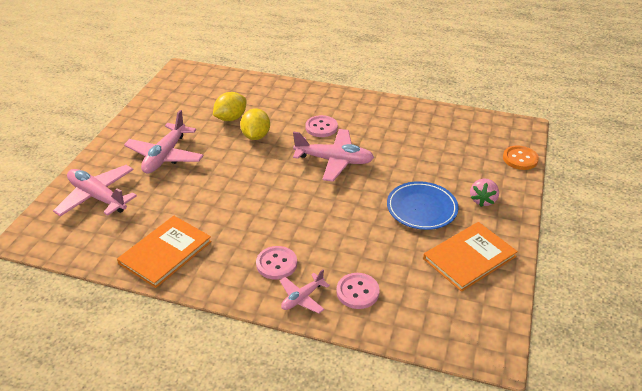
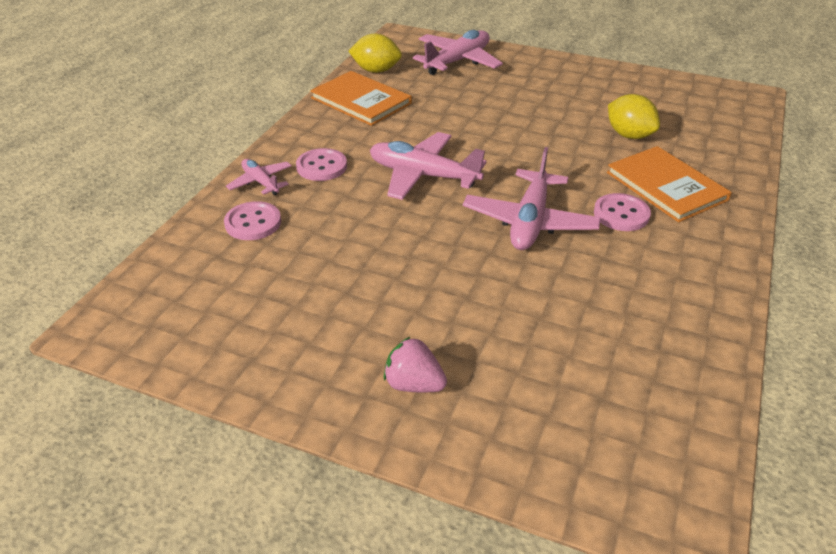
camera: 95 degrees right, 0 degrees up
pink plane [124,110,204,173] -> pink plane moved to [370,132,487,200]
yellow lemon [240,108,270,140] -> yellow lemon moved to [349,34,402,73]
blue plate [387,181,459,230] -> none
orange book [423,222,518,292] -> orange book moved to [607,146,732,222]
orange button [503,145,539,170] -> none

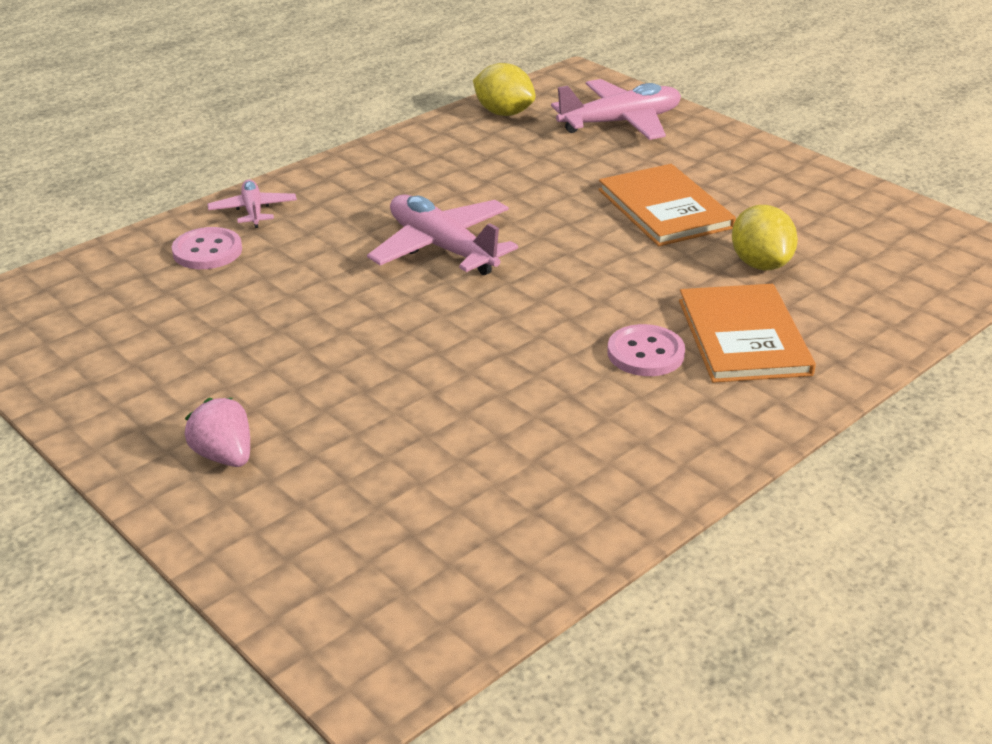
camera: 25 degrees right, 5 degrees down
pink button [296,148,347,181] -> none
orange book [310,71,412,126] -> orange book moved to [598,164,736,246]
pink plane [463,147,601,250] -> none

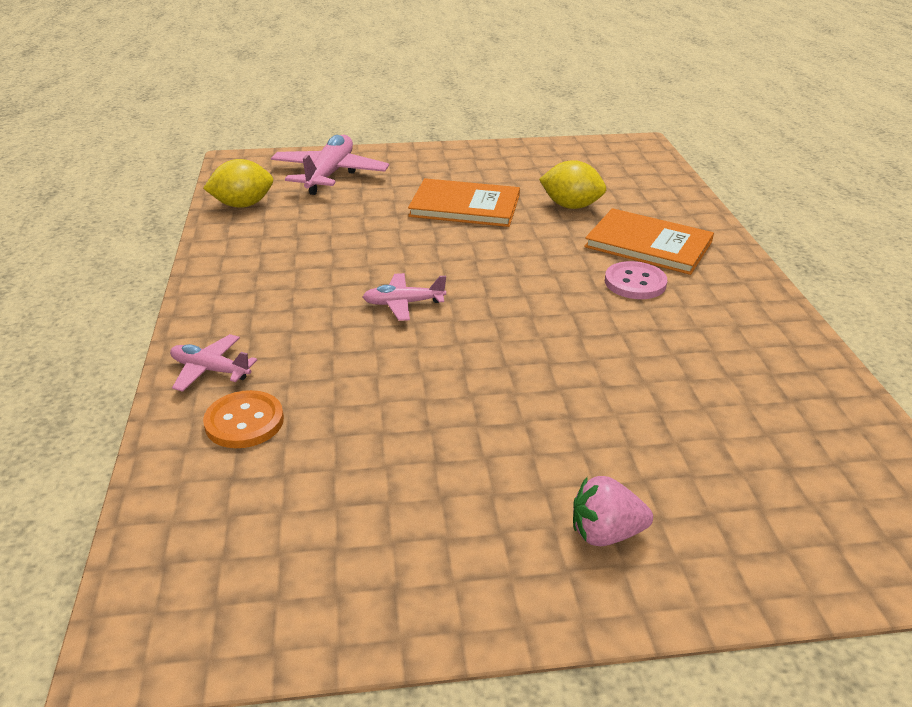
camera: 55 degrees left, 0 degrees up
pink button [172,227,242,269] -> orange button [203,390,284,448]
pink plane [367,194,518,275] -> pink plane [363,273,446,321], size x0.55

